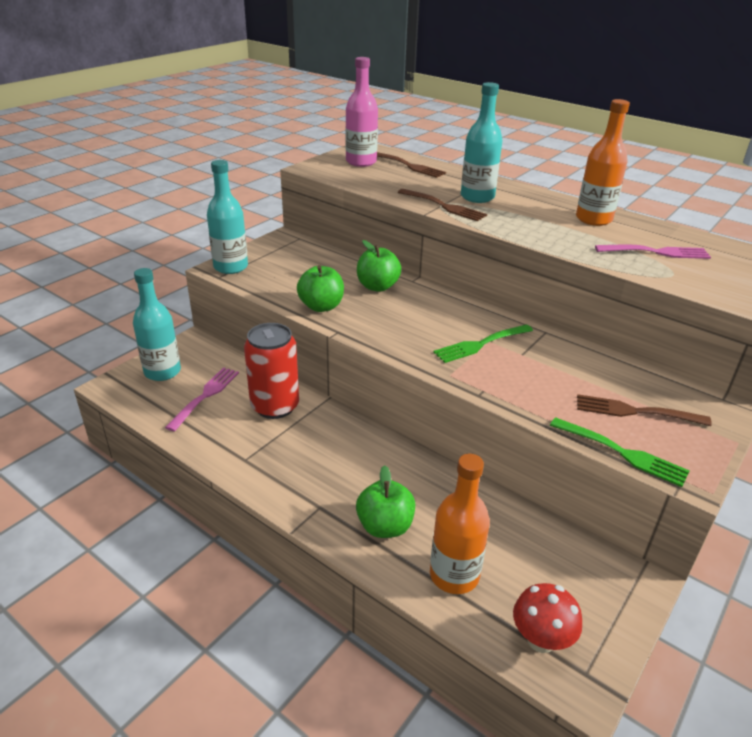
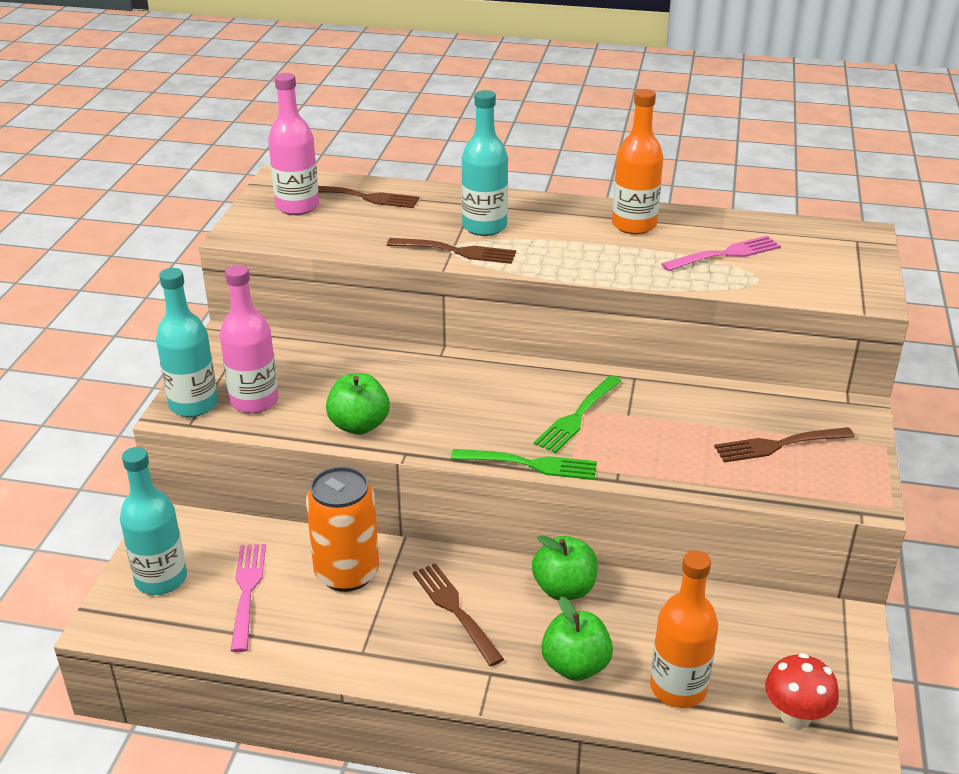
camera: 25 degrees left, 0 degrees up
red can [244,323,299,419] -> orange can [306,466,379,592]
green apple [357,240,401,292] -> green apple moved to [532,535,598,600]
green fork [550,417,690,487] -> green fork moved to [451,449,597,480]
none -> pink bottle [220,265,279,414]
none -> brown fork [413,563,504,666]

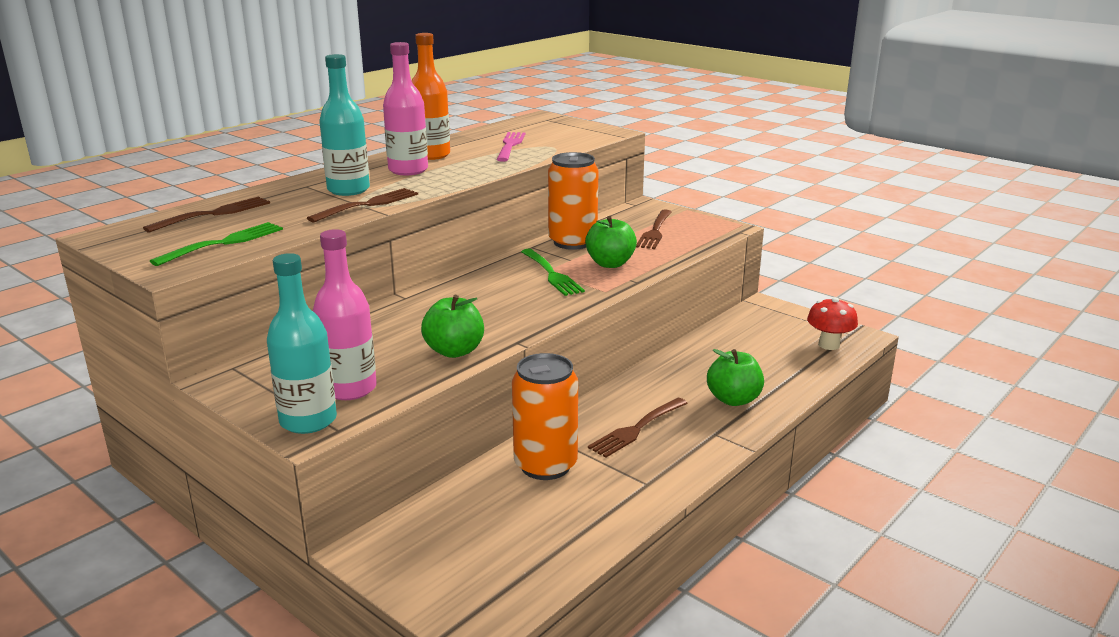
camera: 60 degrees left, 10 degrees down
turquoise bottle [120,447,187,595] -> none
pink fork [230,544,266,652] -> none
pink bottle [268,73,319,215] -> pink bottle moved to [383,42,428,175]
brown fork [413,563,504,666] -> brown fork turned 45 degrees counterclockwise [588,398,688,458]
green fork [451,449,597,480] -> green fork moved to [150,222,283,266]
green apple [532,535,598,600] -> green apple moved to [585,216,637,268]
orange bottle [650,550,718,708] -> none
none -> orange can [548,152,599,250]

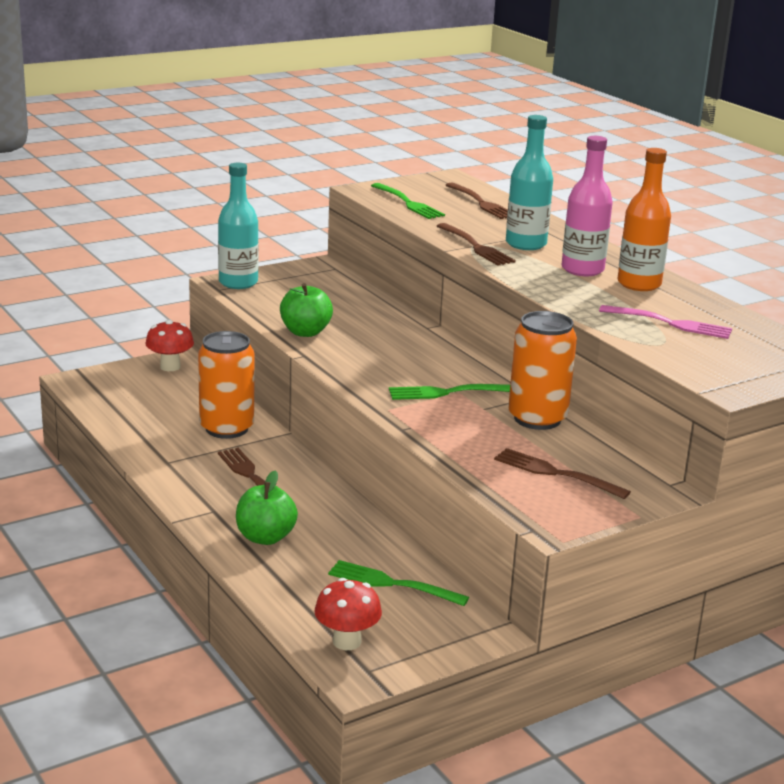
camera: 105 degrees right, 0 degrees up
pink bottle [313,229,377,400] -> none
green apple [585,216,637,268] -> none
none -> red mushroom [145,320,194,371]
none -> green fork [328,560,469,606]

